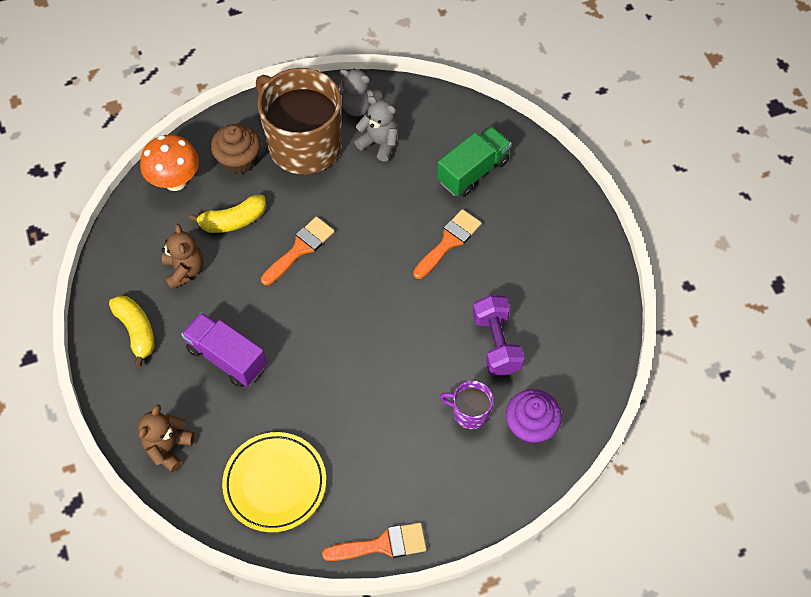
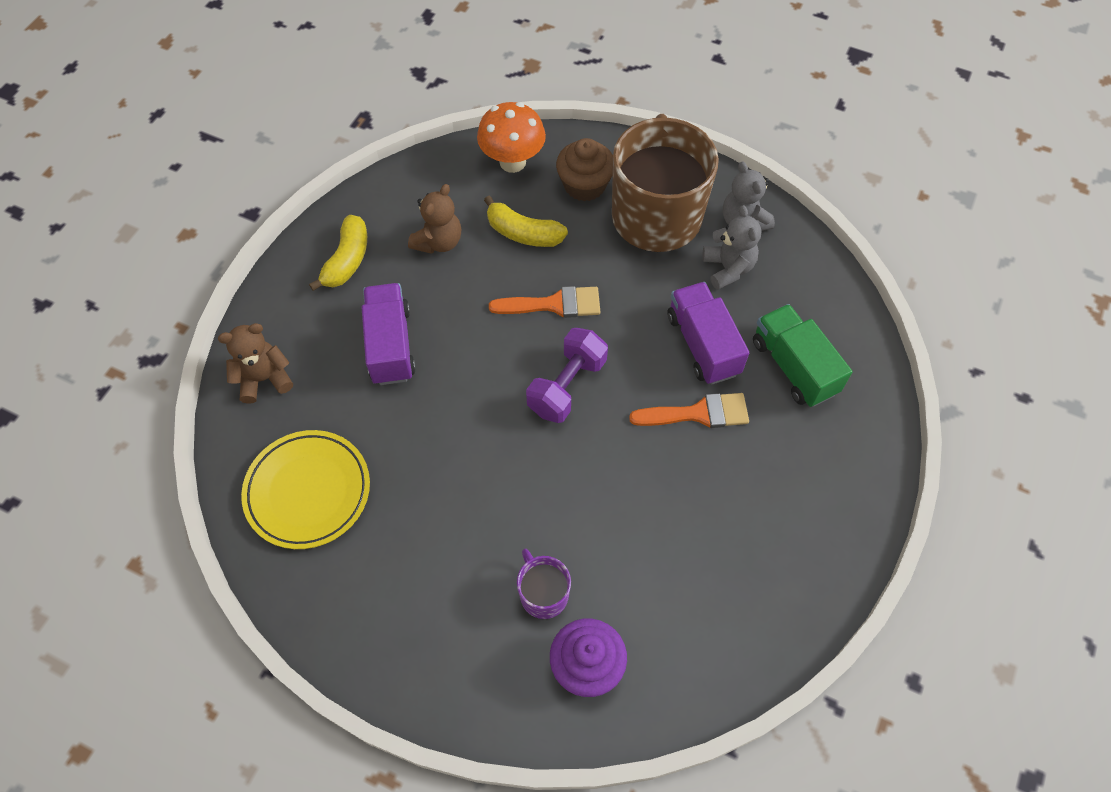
camera: 45 degrees right, 0 degrees up
orange brush [322,522,426,561] -> none
green truck [437,126,512,197] -> green truck turned 120 degrees counterclockwise [753,304,853,407]
purple dumbbell [473,295,525,376] -> purple dumbbell moved to [526,328,608,423]
none -> purple truck [667,282,749,385]

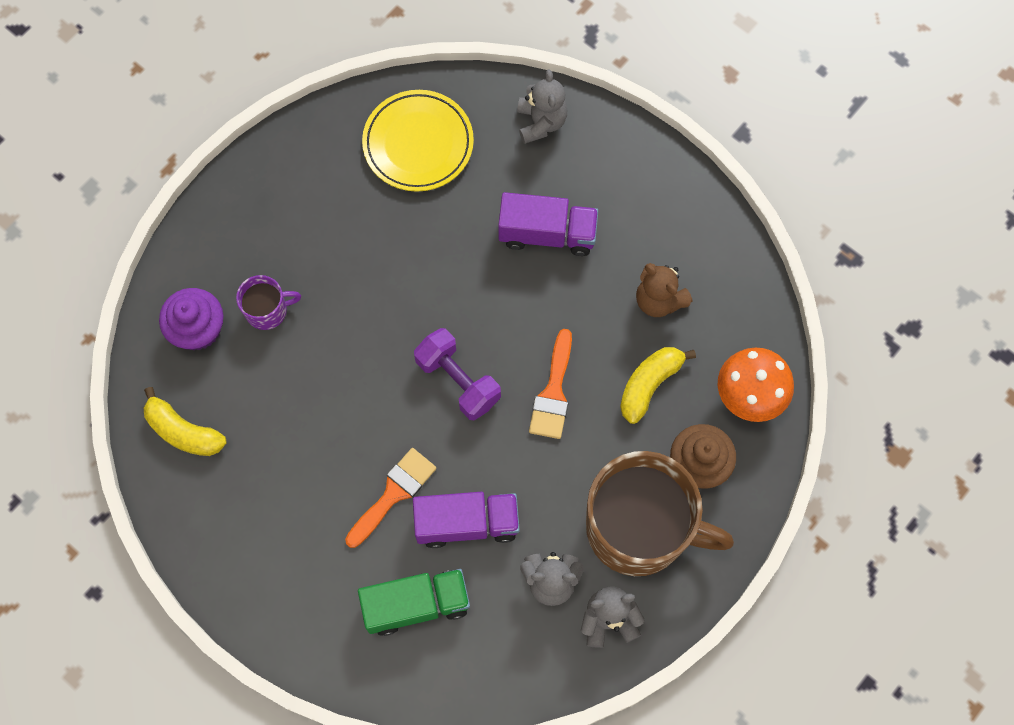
camera: 105 degrees right, 10 degrees up
brown teddy bear [218,323,293,404] -> grey teddy bear [517,69,567,144]
yellow banana [309,215,367,291] -> yellow banana moved to [144,387,226,456]
orange brush [629,393,749,428] -> orange brush turned 150 degrees counterclockwise [345,448,437,548]

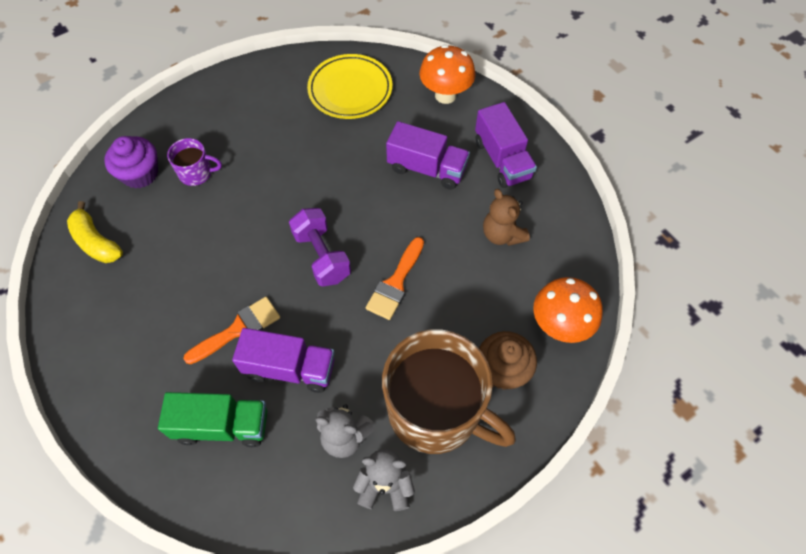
camera: 15 degrees right, 10 degrees down
grey teddy bear [517,69,567,144] -> orange mushroom [419,44,475,104]
yellow banana [620,347,696,424] -> none
none -> purple truck [475,102,537,188]

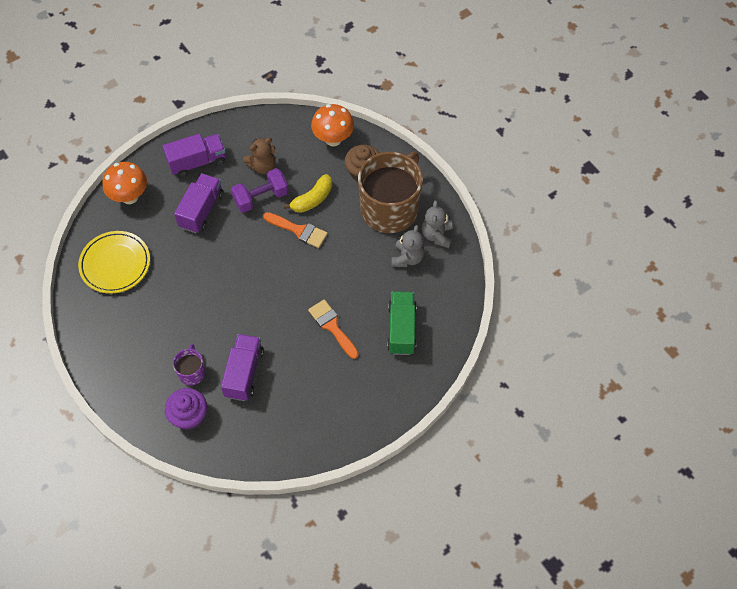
camera: 90 degrees left, 0 degrees up
yellow banana [67,201,123,263] -> yellow banana moved to [283,174,332,213]
purple truck [232,328,335,393] -> purple truck moved to [221,334,264,401]
purple dumbbell [289,208,351,287] -> purple dumbbell moved to [231,168,289,213]

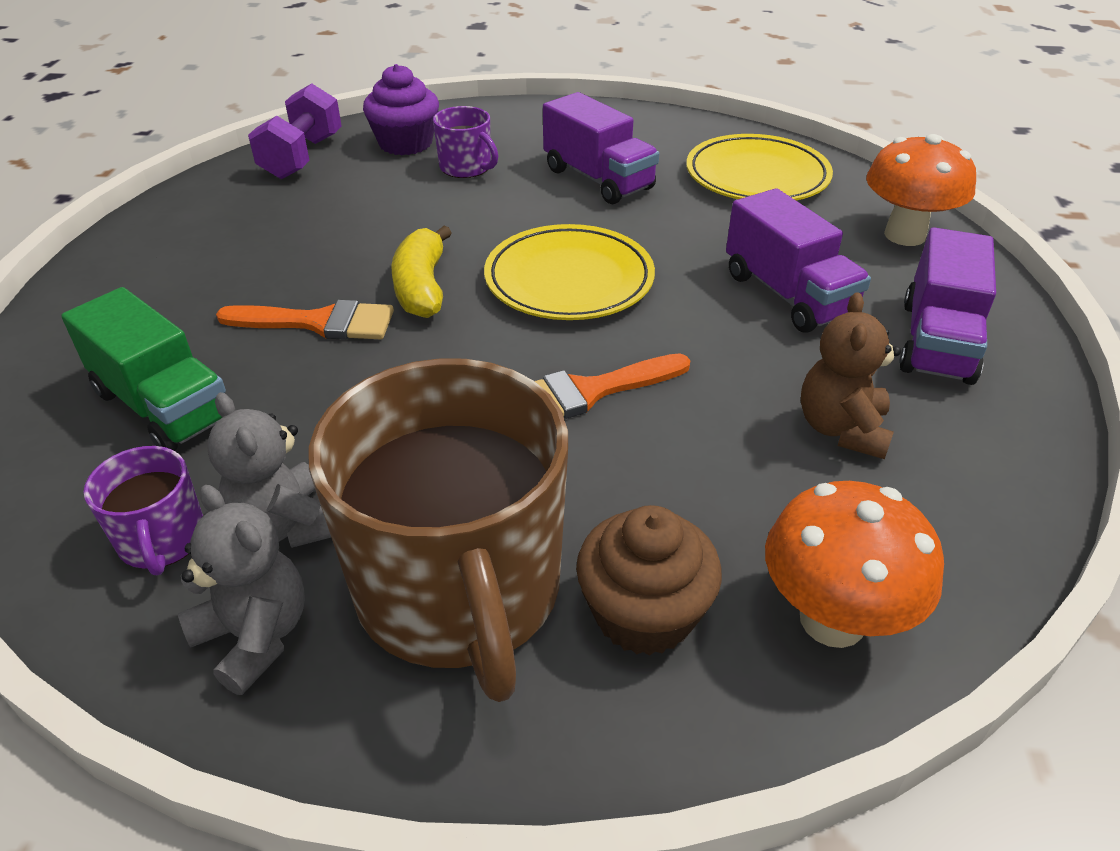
camera: 130 degrees right, 20 degrees down
purple truck [221,334,264,401] -> purple truck moved to [543,92,659,204]
purple dumbbell [231,168,289,213] -> purple dumbbell moved to [248,83,342,179]
yellow banana [283,174,332,213] -> yellow banana moved to [391,226,452,318]
none -> purple mug [84,446,203,575]
none -> yellow plate [484,224,655,320]

